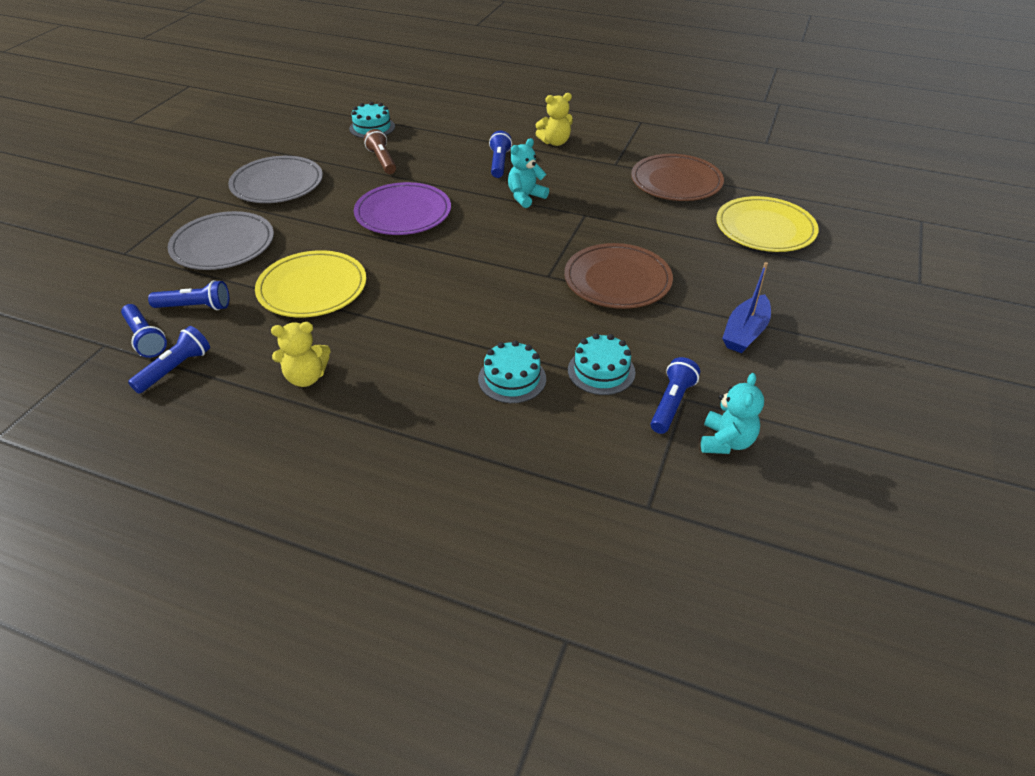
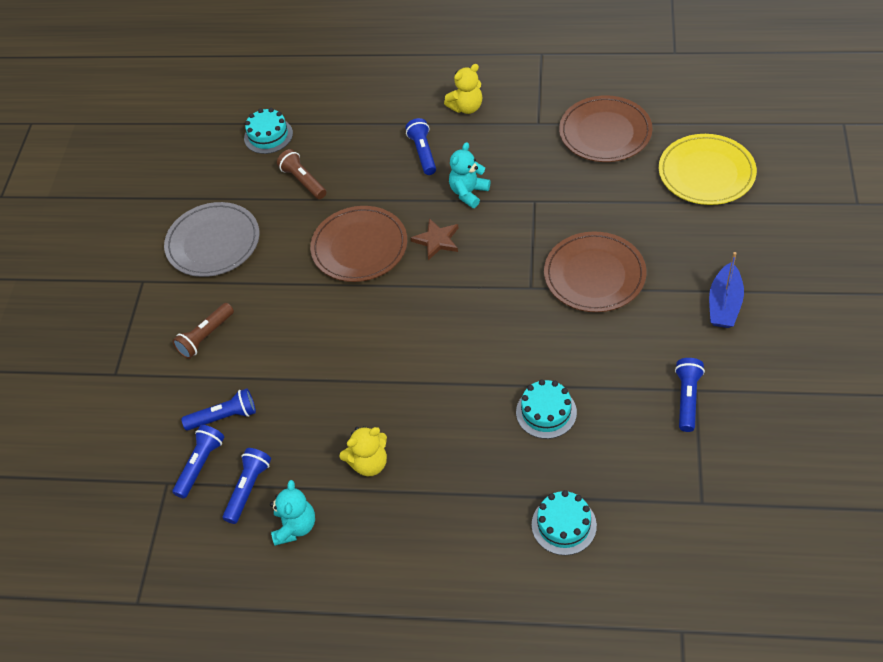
camera: 10 degrees left, 10 degrees up
blue flashlight [121,304,167,358] -> blue flashlight turned 105 degrees counterclockwise [172,425,224,499]
grey plate [167,211,274,270] -> brown flashlight [172,303,234,359]
yellow plate [255,250,366,317] -> none
purple plate [354,182,451,235] -> brown plate [310,206,407,282]
turquoise cake [568,333,635,395] -> turquoise cake moved to [532,490,597,555]
turquoise teddy bear [701,373,764,454] -> turquoise teddy bear moved to [270,480,315,546]
none -> brown star [411,218,458,260]

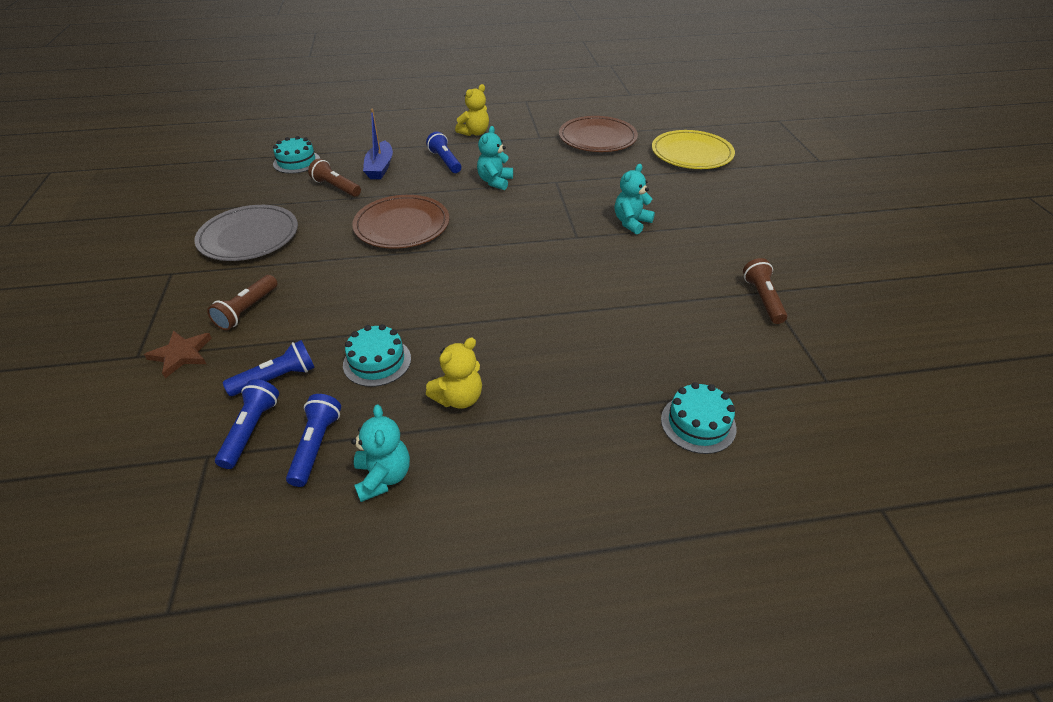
camera: 20 degrees left, 10 degrees down
brown star [411,218,458,260] -> brown star moved to [144,331,212,378]
turquoise cake [516,379,577,439] -> turquoise cake moved to [343,324,411,387]
brown plate [544,232,646,312] -> turquoise teddy bear [615,164,655,234]
blue flashlight [675,358,705,432] -> brown flashlight [743,258,787,324]
blue boat [709,252,744,328] -> blue boat moved to [363,108,393,179]

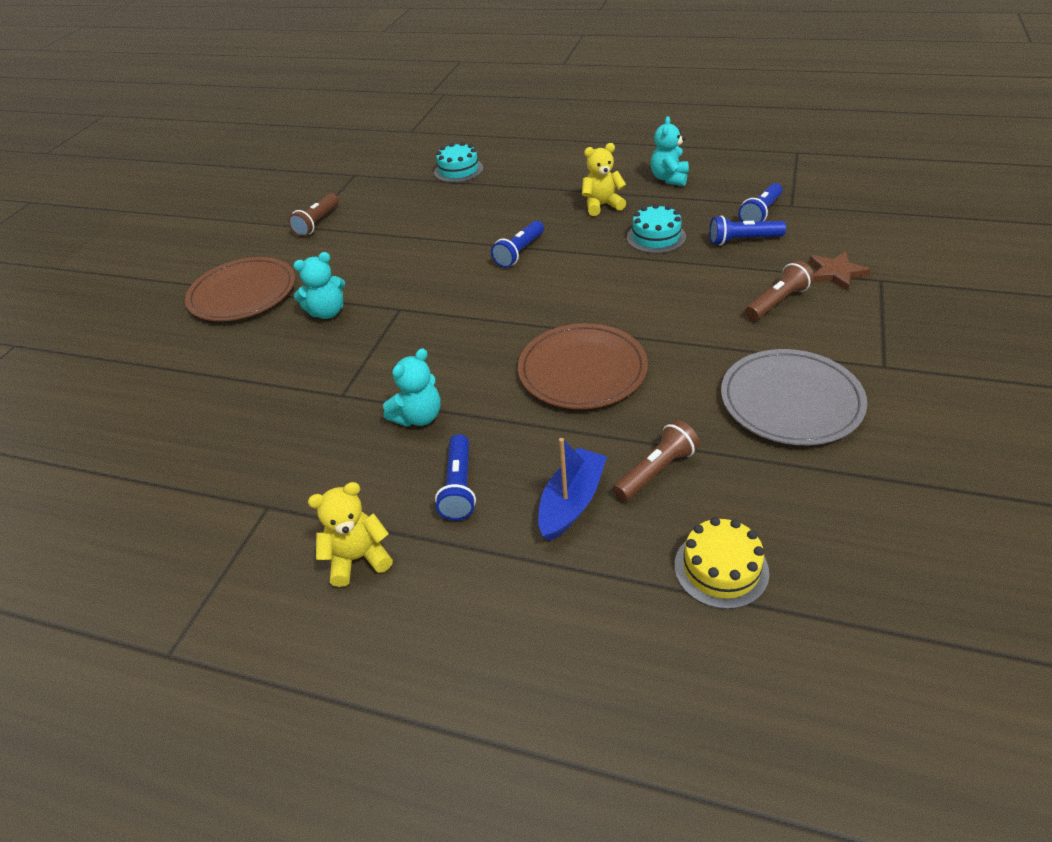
camera: 150 degrees left, 0 degrees up
turquoise cake [273,136,320,174] -> yellow cake [675,517,769,609]
blue flashlight [286,394,341,487] -> blue flashlight moved to [491,221,544,268]
brown flashlight [308,159,361,197] -> brown flashlight turned 105 degrees counterclockwise [613,420,700,501]
brown plate [559,116,638,152] -> brown plate moved to [185,257,295,321]
yellow plate [652,130,735,169] -> none

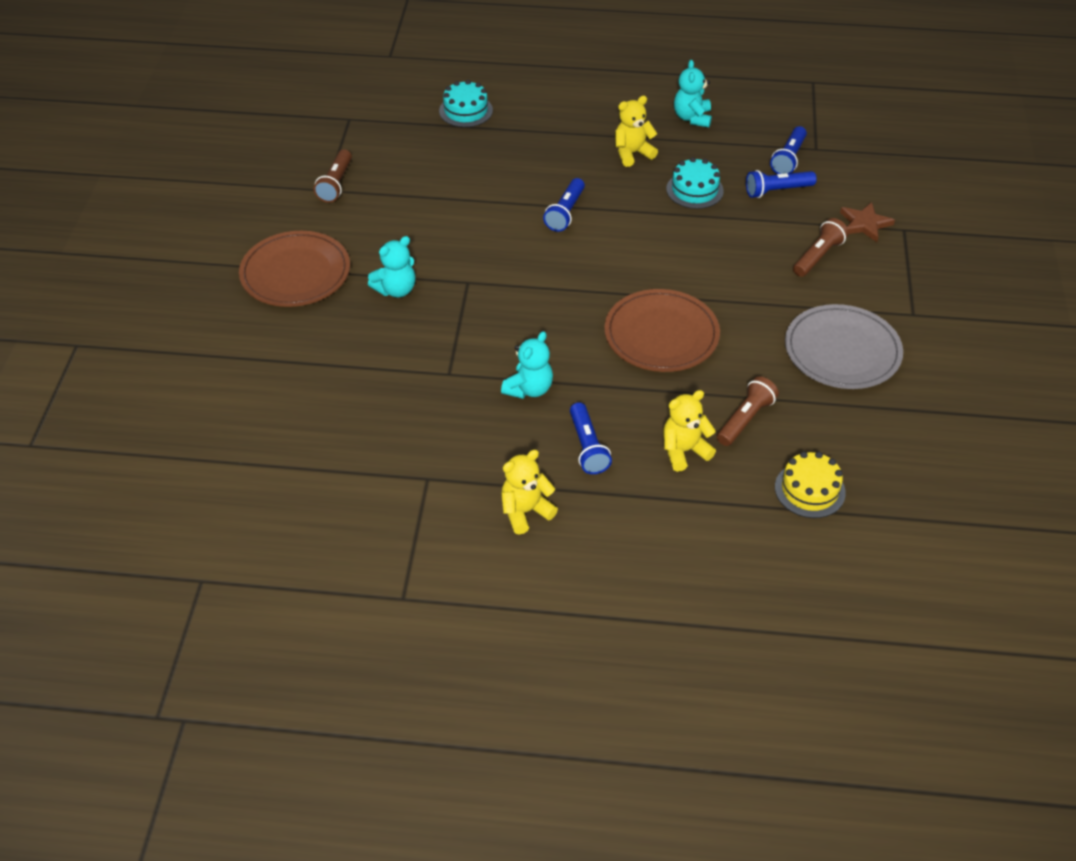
camera: 15 degrees left, 5 degrees up
blue boat [538,438,607,541] -> yellow teddy bear [663,390,716,472]

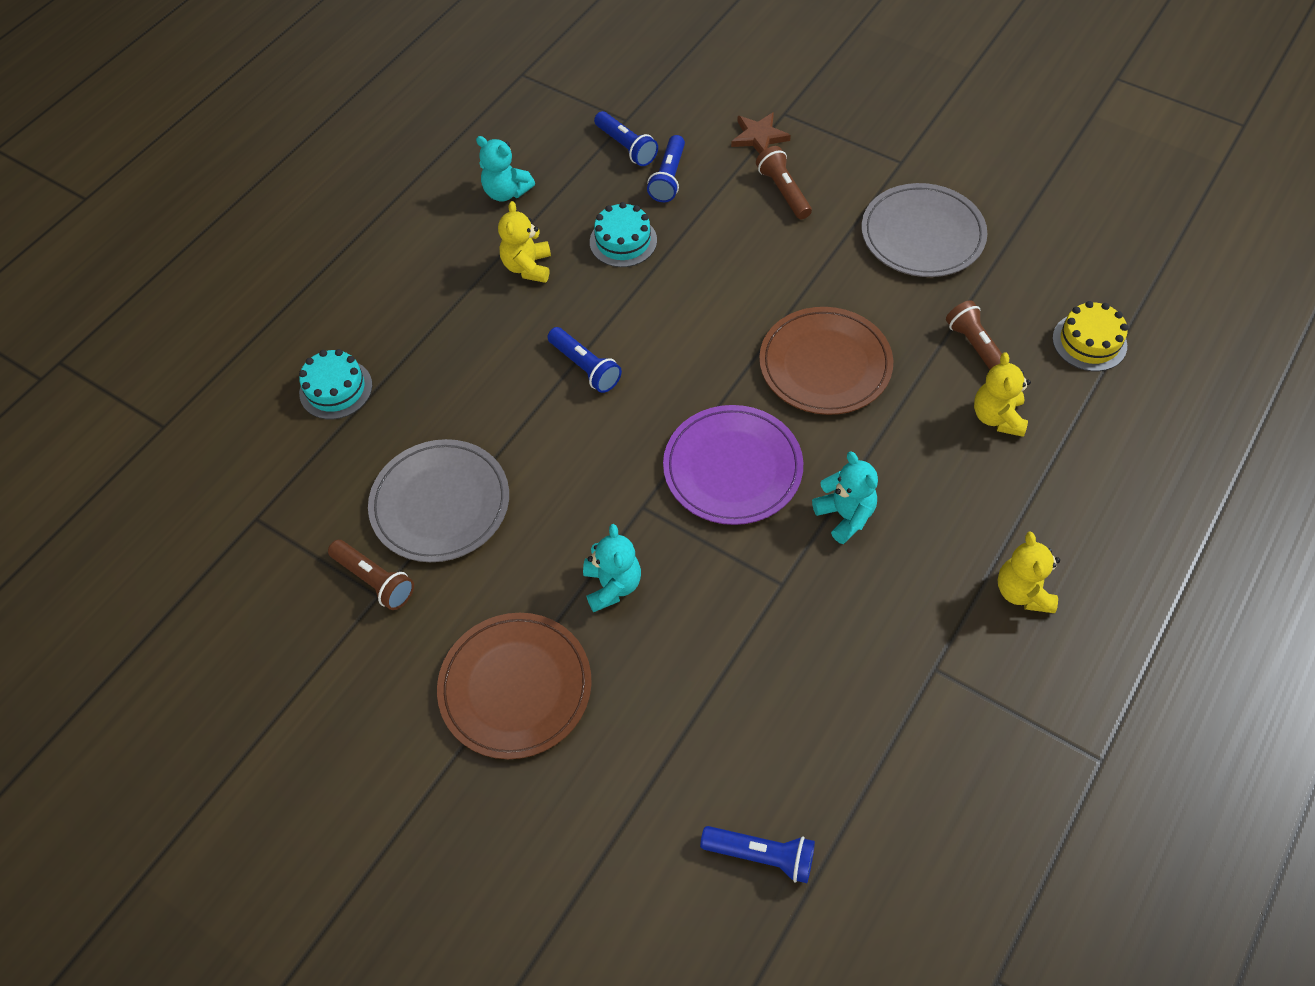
camera: 60 degrees left, 10 degrees up
blue flashlight [570,402,612,474] -> blue flashlight moved to [700,826,815,883]
none -> grey plate [368,439,509,562]
none -> purple plate [663,405,803,525]

